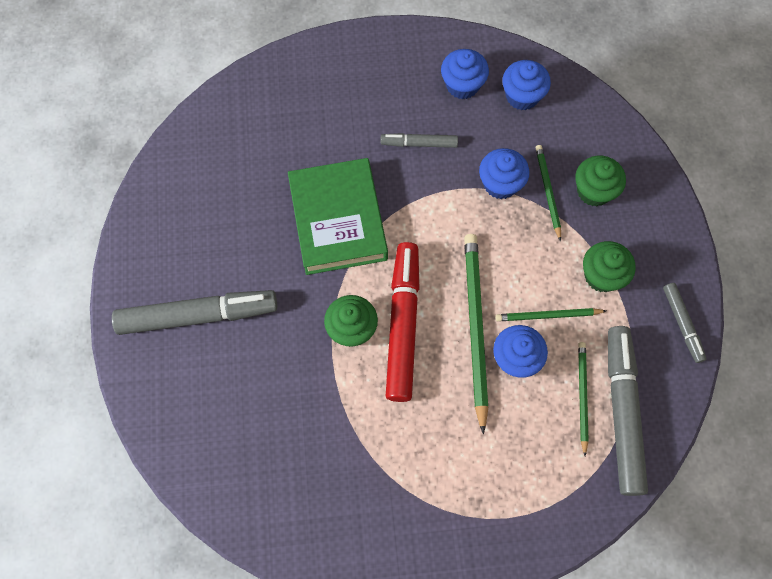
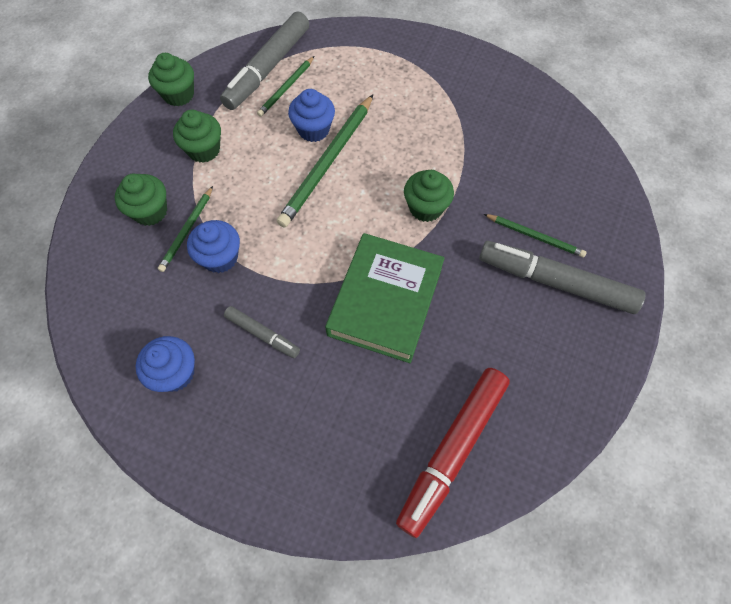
camera: 150 degrees left, 5 degrees down
red marker [386,242,420,402] -> red marker moved to [396,368,510,538]
green pencil [495,308,606,321] -> green pencil moved to [484,214,587,258]
blue cupcake [502,60,551,111] -> none
grey marker [663,283,707,363] -> green cupcake [148,53,194,106]

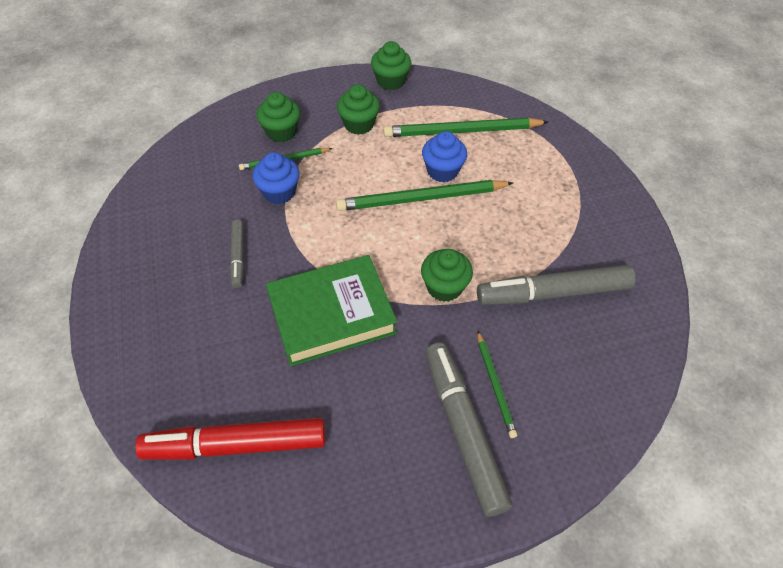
camera: 50 degrees right, 10 degrees down
blue cupcake [135,336,195,392] -> none
grey marker [220,11,309,110] -> grey marker moved to [477,265,636,305]
green pencil [257,56,314,117] -> green pencil [383,118,548,137], size x1.83

